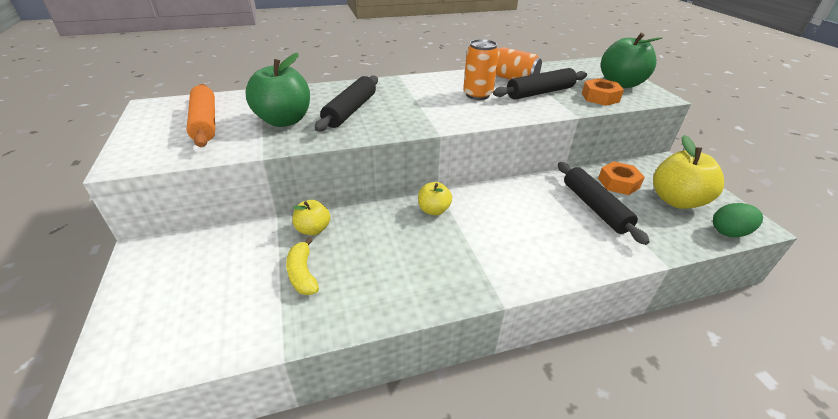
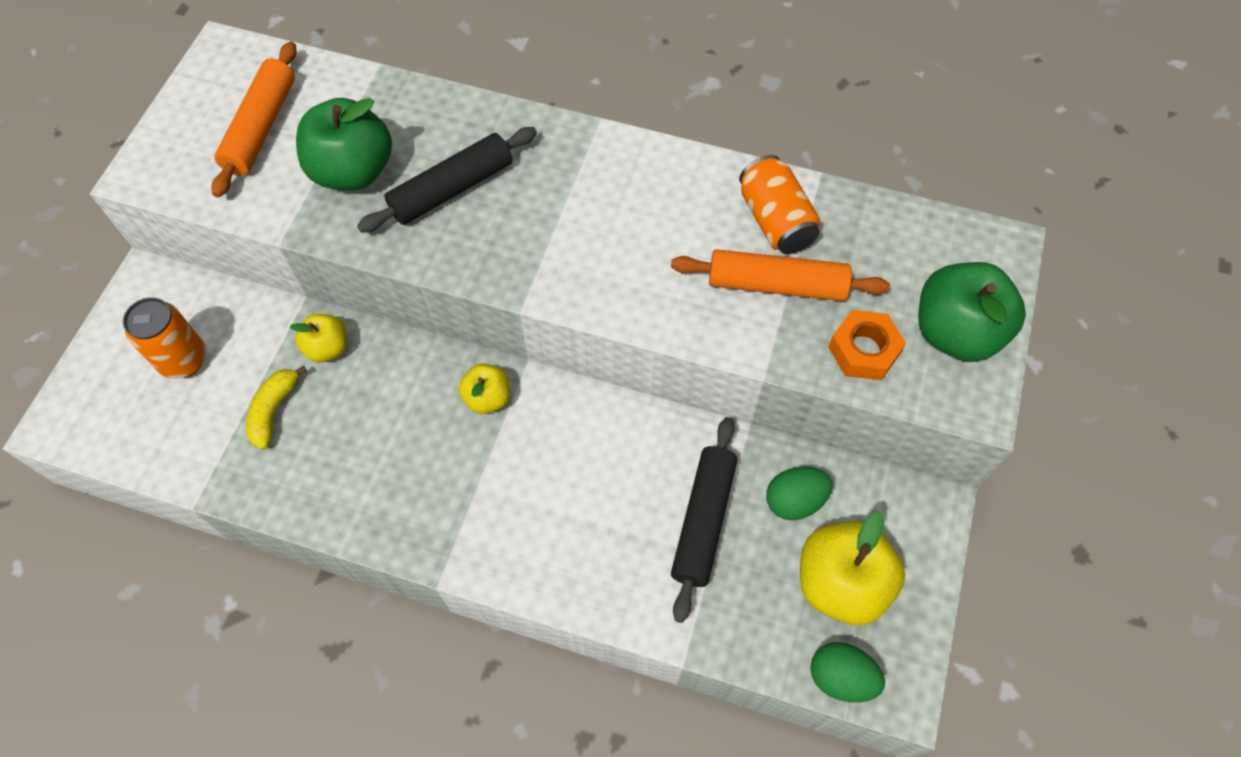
camera: 35 degrees right, 25 degrees up
orange can [463,39,499,100] -> orange can moved to [123,297,206,379]
black rolling pin [493,68,587,100] -> orange rolling pin [671,249,890,301]
orange nut [598,161,645,195] -> green egg [766,467,833,520]

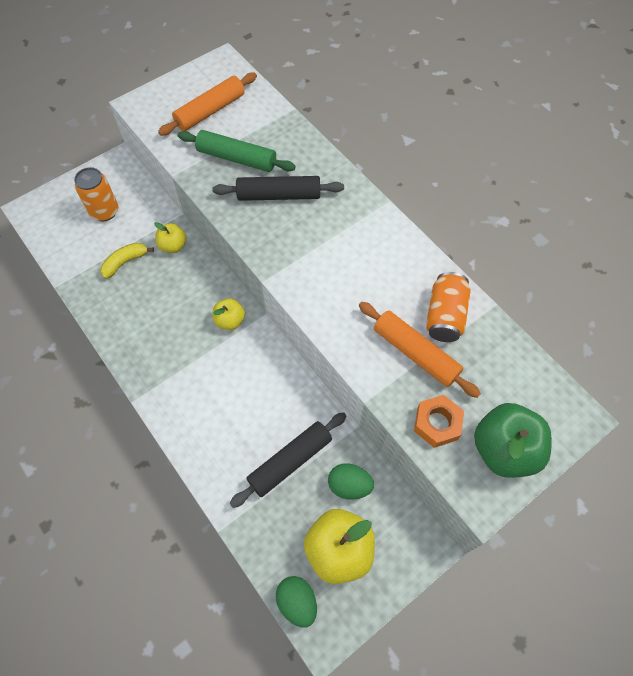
camera: 35 degrees right, 0 degrees up
green apple [296,98,392,191] -> green rolling pin [178,130,296,172]

